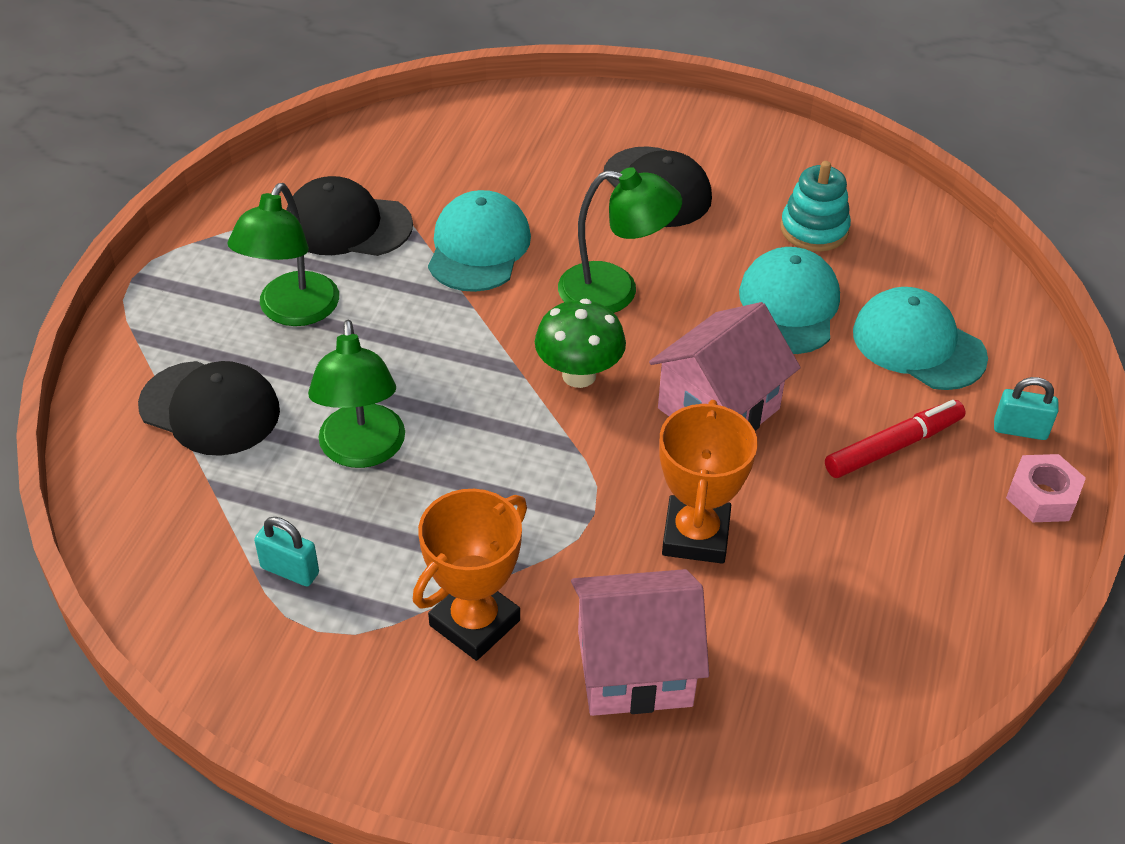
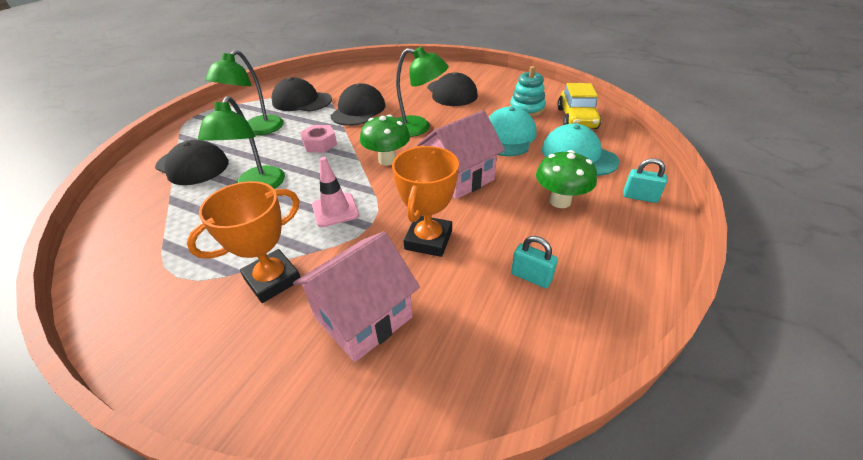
camera: 10 degrees right, 5 degrees down
turquoise padlock [254,517,319,586] -> turquoise padlock moved to [511,236,558,288]
turquoise cap [428,190,531,292] -> black cap [330,83,385,126]
pink house [571,569,709,716] -> pink house turned 45 degrees counterclockwise [293,231,420,362]
red marker [825,400,966,478] -> green mushroom [536,150,597,208]
pink nut [1006,454,1086,522] -> pink nut moved to [300,125,337,153]
none -> pink traffic cone [312,157,359,227]
none -> yellow car [557,83,601,129]

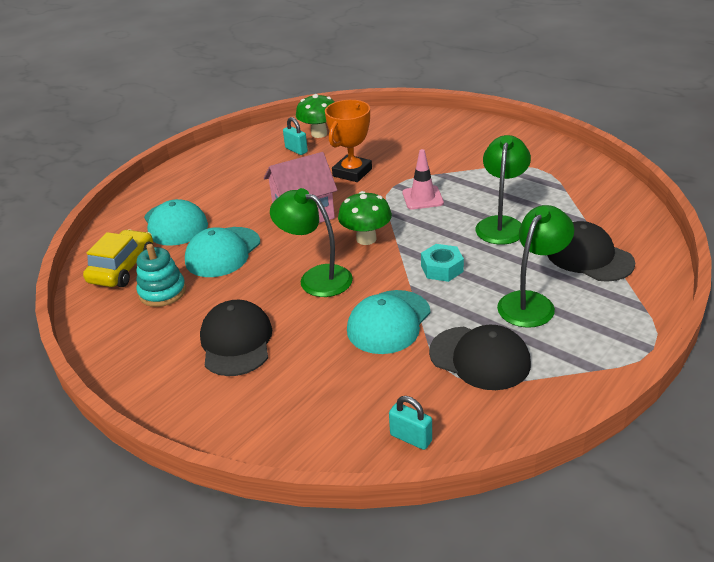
camera: 165 degrees left, 5 degrees down
orange trophy [187,181,300,303] -> none
pink house [293,231,420,362] -> none
pink nut [300,125,337,153] -> turquoise nut [421,244,464,282]
black cap [330,83,385,126] -> turquoise cap [347,290,431,354]
green mushroom [536,150,597,208] -> green mushroom moved to [296,94,335,138]
turquoise padlock [623,158,667,203] -> turquoise padlock moved to [389,396,432,450]

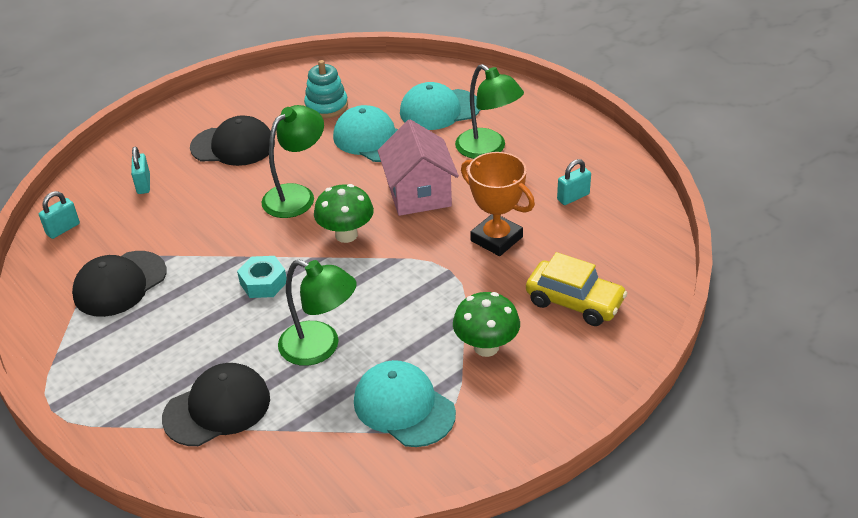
camera: 100 degrees right, 5 degrees up
yellow car [83,229,154,287] -> yellow car moved to [526,252,627,326]
green mushroom [296,94,335,138] -> green mushroom moved to [453,292,520,357]
turquoise cap [347,290,431,354] -> turquoise cap moved to [354,360,456,447]
pink traffic cone [403,149,444,210] -> none
green lamp [497,205,574,328] -> green lamp moved to [455,64,524,159]
none -> turquoise padlock [131,147,150,194]

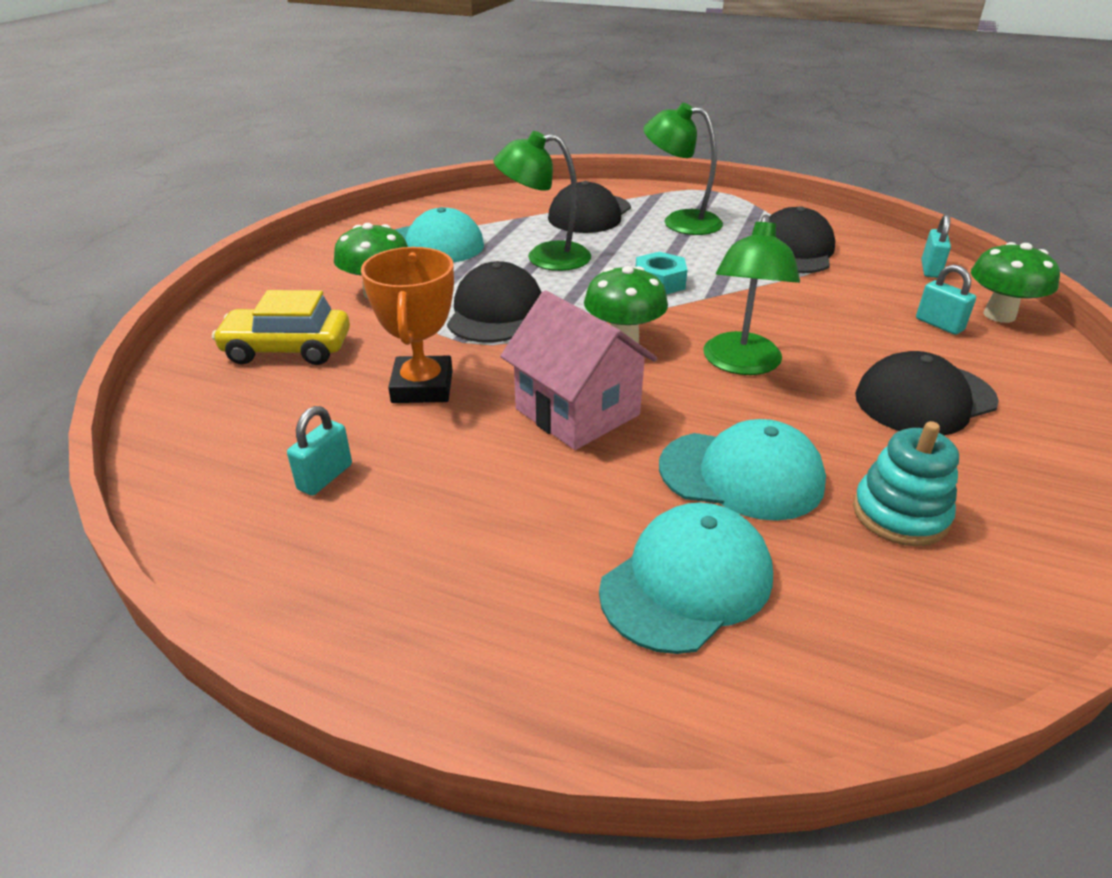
camera: 150 degrees right, 5 degrees down
green lamp [455,64,524,159] -> green lamp moved to [643,103,723,235]
orange trophy [461,152,535,256] -> orange trophy turned 75 degrees clockwise [361,247,454,403]
none -> black cap [447,261,542,343]
none -> green mushroom [971,242,1060,323]

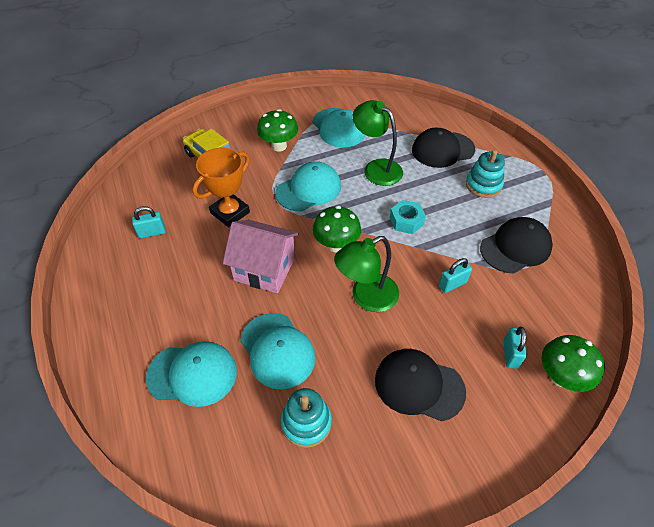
camera: 45 degrees right, 15 degrees up
black cap [447,261,542,343] -> turquoise cap [275,161,341,211]
pink house [500,290,657,450] -> pink house turned 75 degrees counterclockwise [223,220,299,293]
green lamp [643,103,723,235] -> turquoise stacking toy [466,150,505,198]
turquoise padlock [921,214,951,278] -> turquoise padlock moved to [439,258,472,293]

